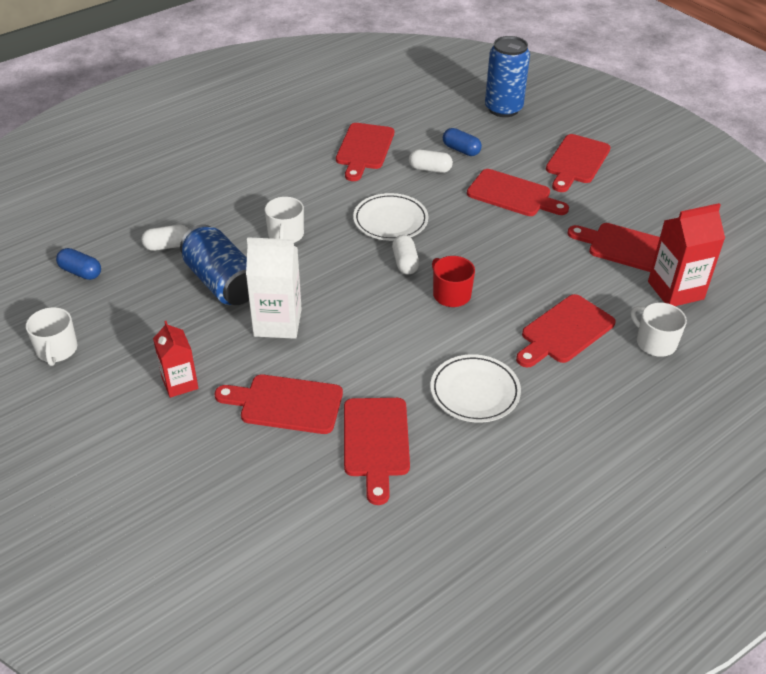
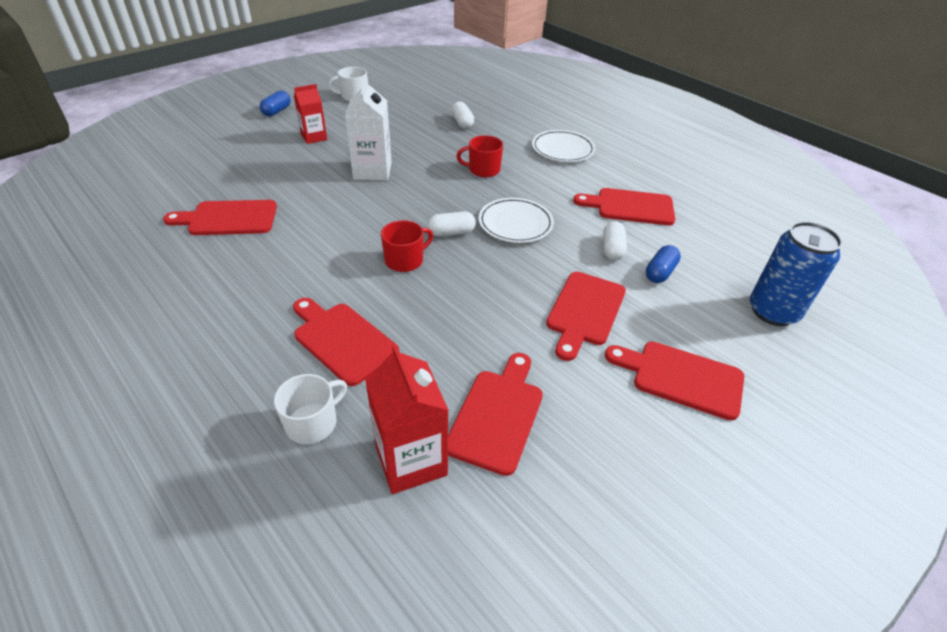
camera: 85 degrees right, 0 degrees up
blue capsule [56,248,101,280] -> blue capsule moved to [260,91,291,116]
blue can [180,225,249,305] -> none
red cutting board [214,375,343,434] -> none
white mug [265,197,304,243] -> red mug [456,135,503,177]
white plate [430,354,521,423] -> white plate moved to [532,130,595,162]

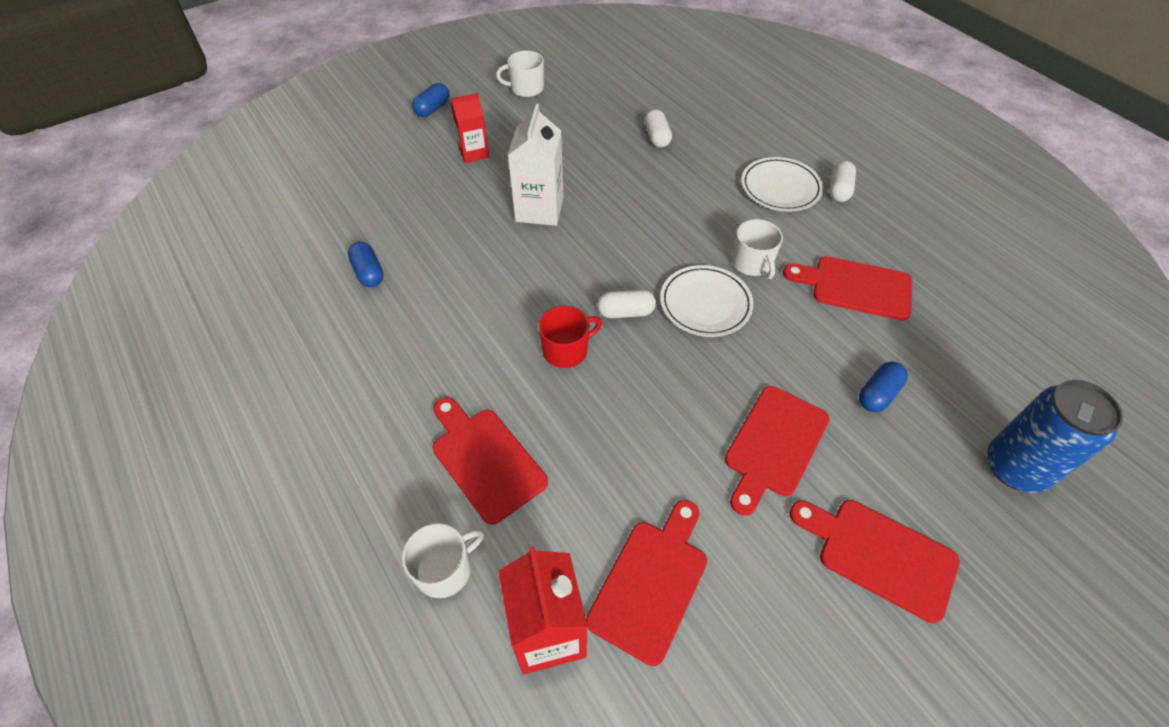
camera: 10 degrees right, 10 degrees up
red cutting board [163,200,277,235] -> blue capsule [348,242,384,287]
red mug [456,135,503,177] -> none
white capsule [603,221,627,260] -> white capsule moved to [829,161,856,202]
none -> white mug [732,219,783,279]

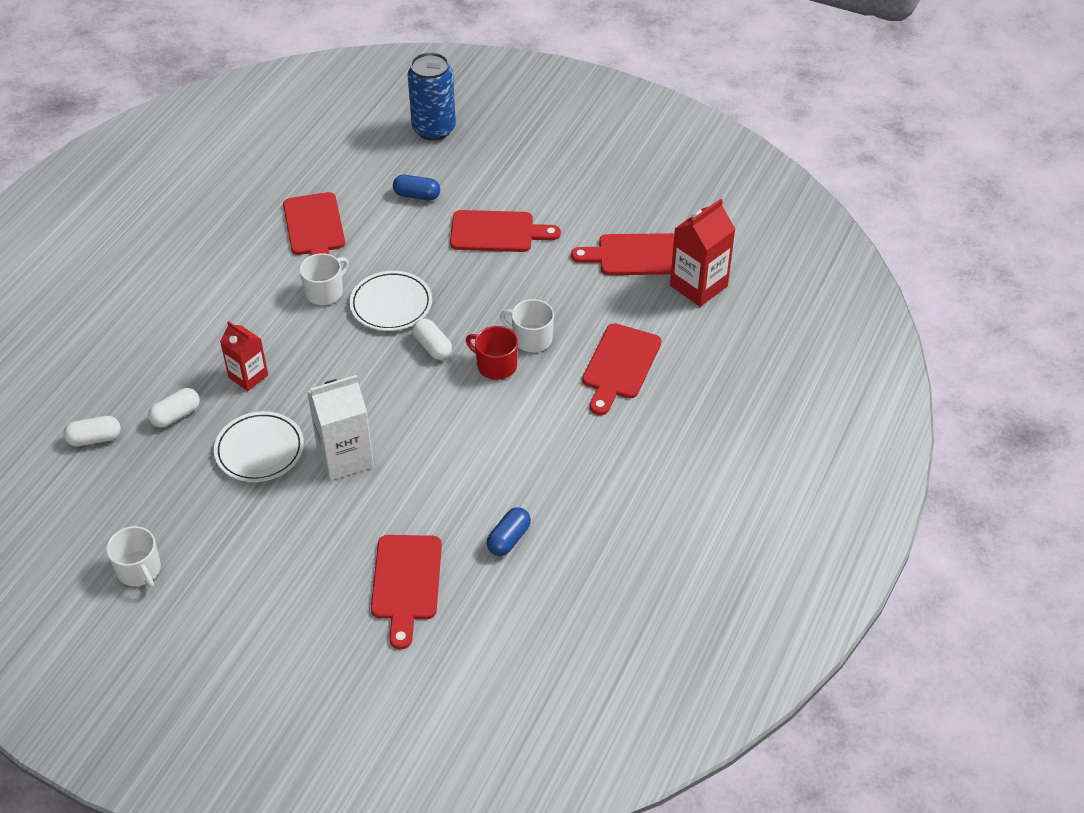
camera: 120 degrees left, 5 degrees down
white mug [402,523,484,598] -> white mug moved to [500,299,554,352]
blue capsule [412,83,450,117] -> none
red carton [451,93,489,163] -> red carton moved to [220,321,268,391]
white plate [741,157,823,211] -> white plate moved to [214,411,304,482]
red cutting board [789,500,960,623] -> red cutting board moved to [371,535,442,649]
white capsule [829,161,856,202] -> white capsule moved to [64,416,121,446]

